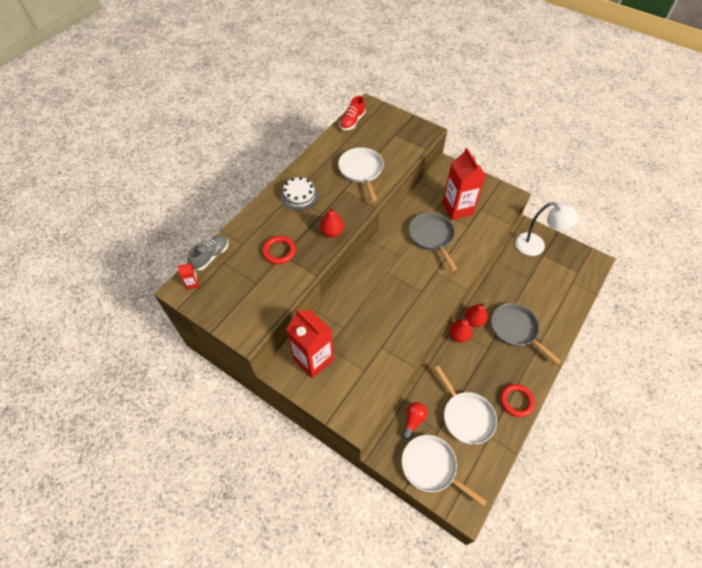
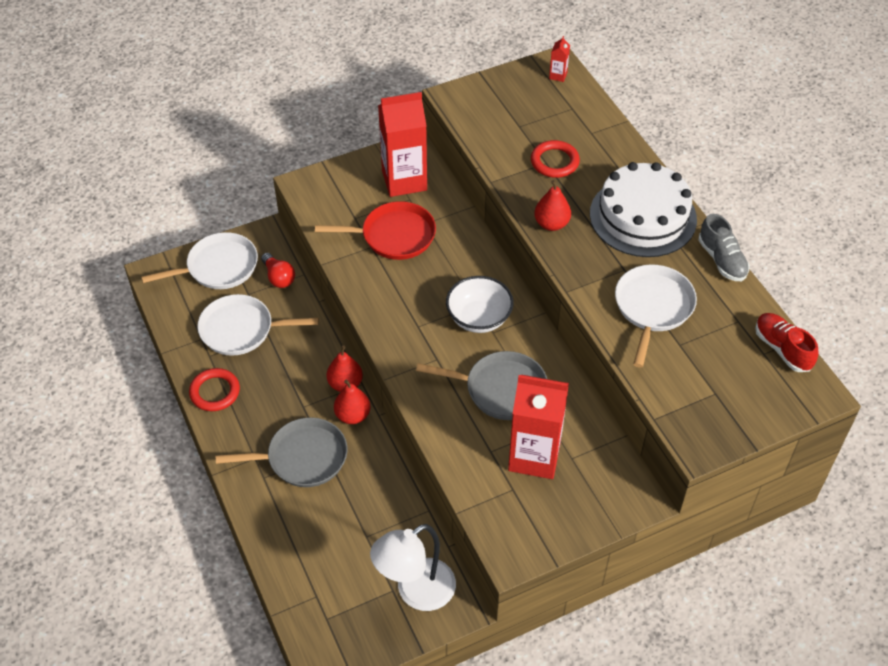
camera: 120 degrees right, 5 degrees down
grey shoe [188,235,229,271] -> grey shoe moved to [698,214,749,281]
white cake [281,177,318,210] -> white cake [590,162,697,257], size x1.77
white pan [338,147,384,201] -> white pan turned 90 degrees counterclockwise [615,265,697,368]
none -> red pan [315,201,436,260]
none -> white bowl [446,276,514,333]

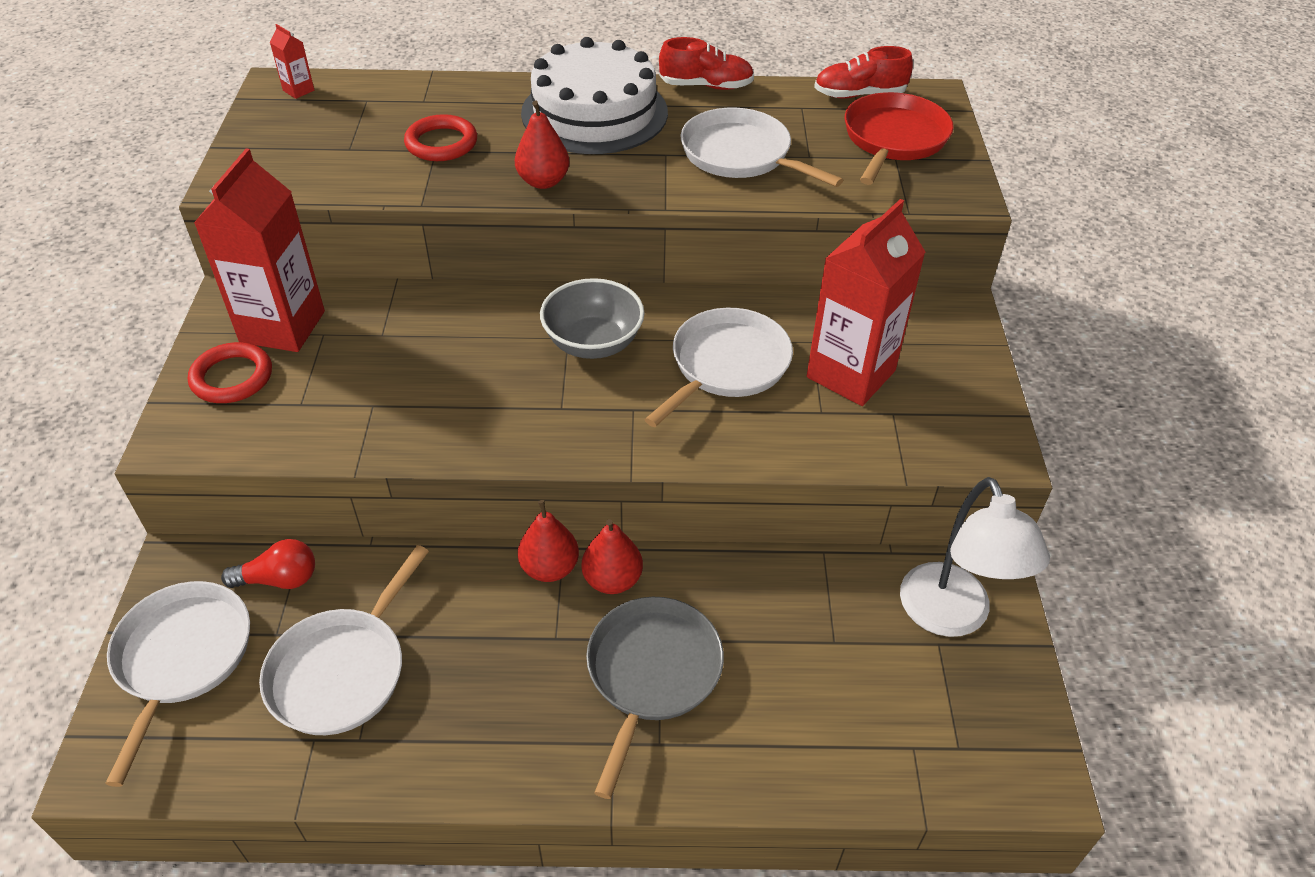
camera: 65 degrees left, 5 degrees down
red ring [189,368,240,411] -> red ring moved to [188,342,272,403]
red pan [315,201,436,260] -> red pan moved to [845,92,954,185]
grey pan [416,351,547,420] -> white pan [644,308,793,427]
white bowl [446,276,514,333] -> grey bowl [540,278,645,359]
grey shoe [698,214,749,281] -> red shoe [659,37,754,90]

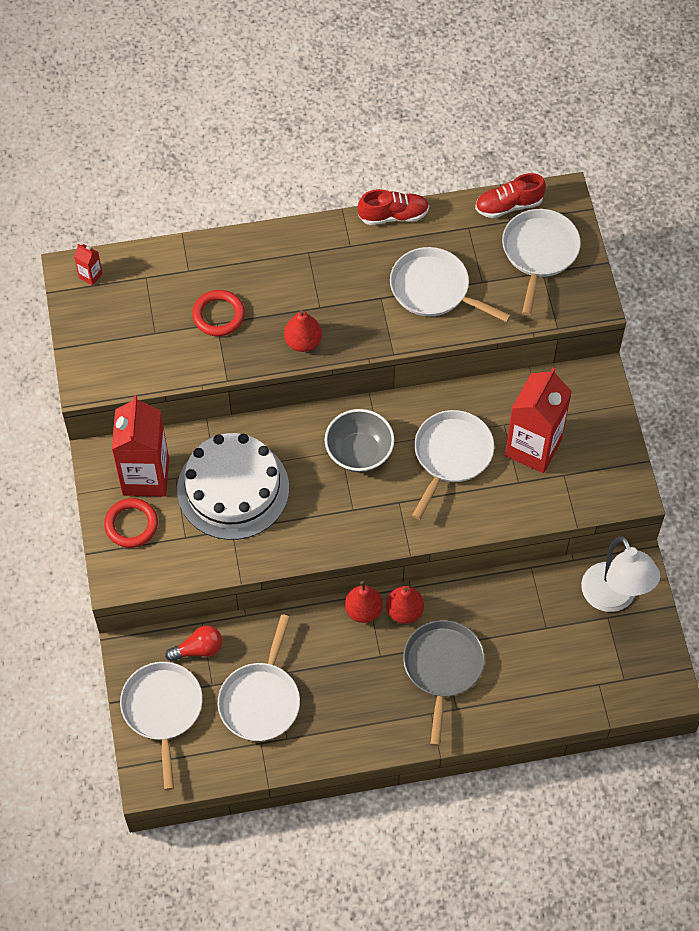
camera: 10 degrees left, 15 degrees up
white cake [521,37,668,154] -> white cake moved to [177,433,289,540]
red pan [845,92,954,185] -> white pan [502,209,581,316]

